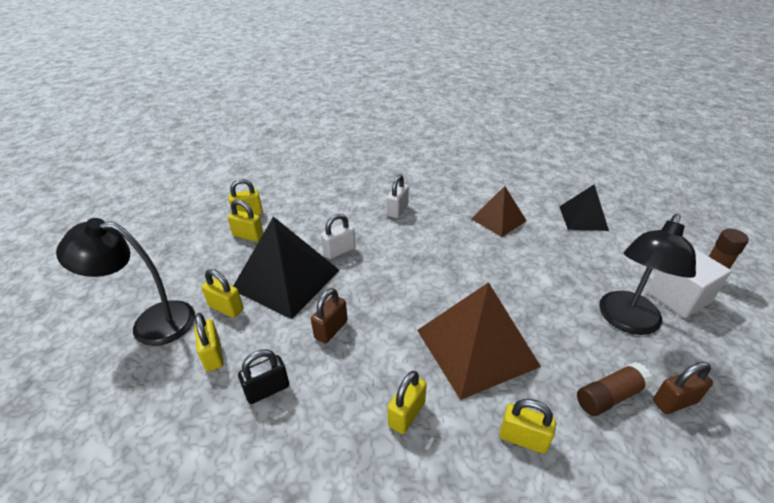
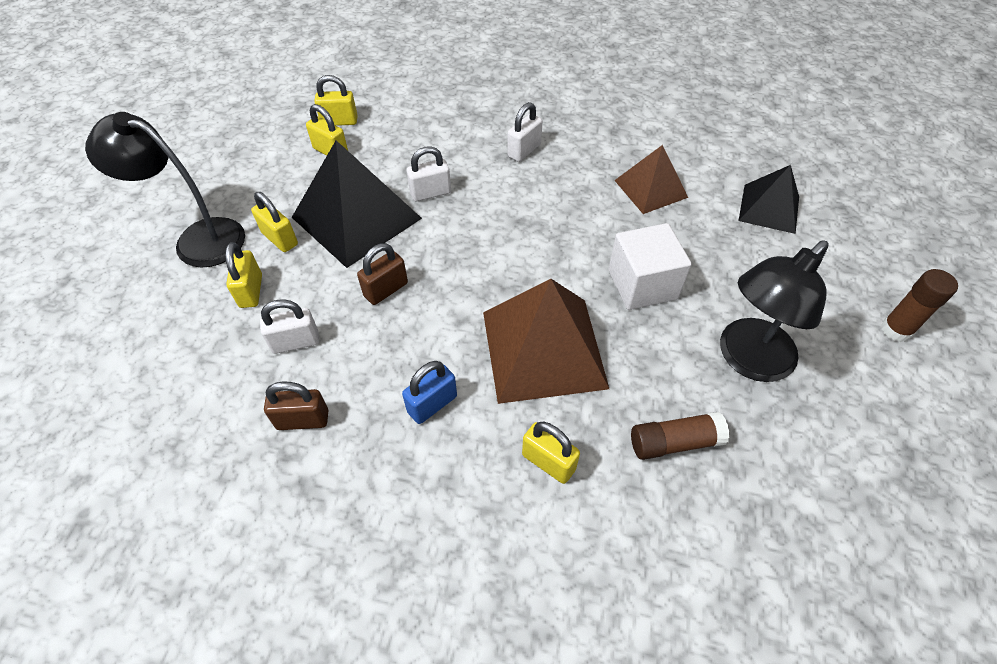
camera: 15 degrees right, 15 degrees up
black padlock [238,349,289,404] -> white padlock [260,299,319,354]
yellow padlock [388,371,427,434] -> blue padlock [402,361,457,424]
white cube [647,248,732,318] -> white cube moved to [608,223,692,310]
brown padlock [653,362,713,414] -> brown padlock moved to [264,381,328,430]

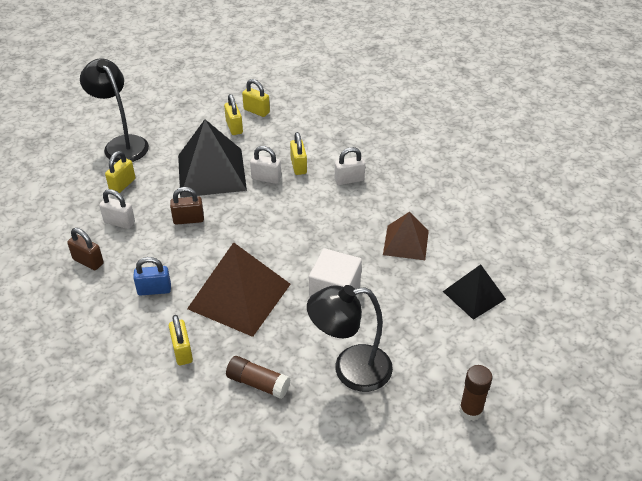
camera: 35 degrees right, 10 degrees down
yellow padlock [251,192,298,252] -> yellow padlock moved to [290,132,307,175]

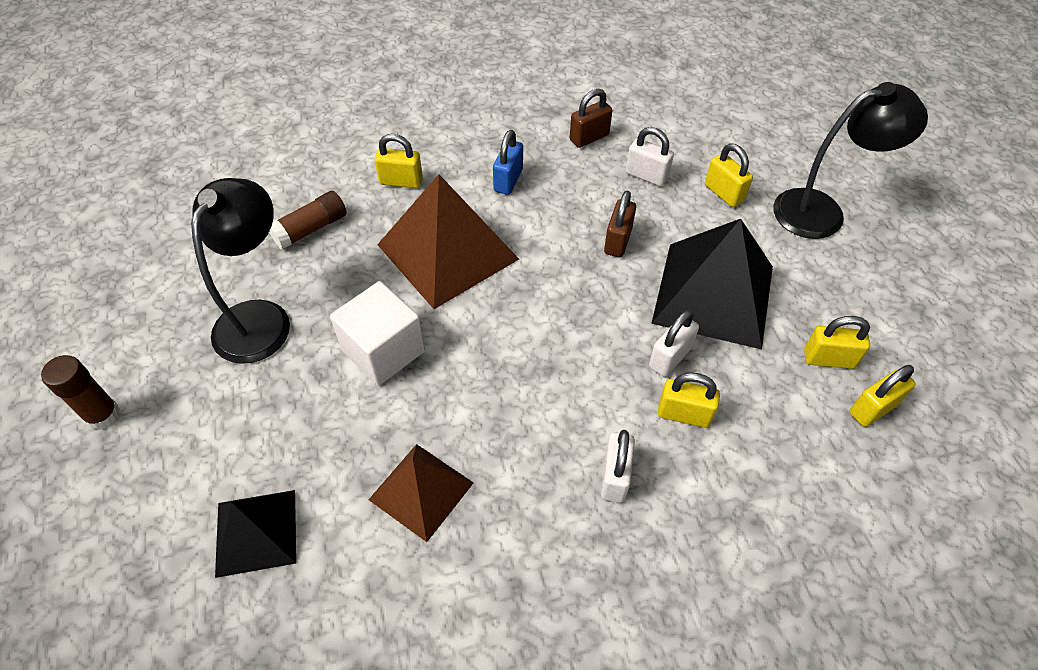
camera: 115 degrees right, 10 degrees up
white padlock [99,189,135,229] -> white padlock turned 75 degrees clockwise [626,127,674,186]

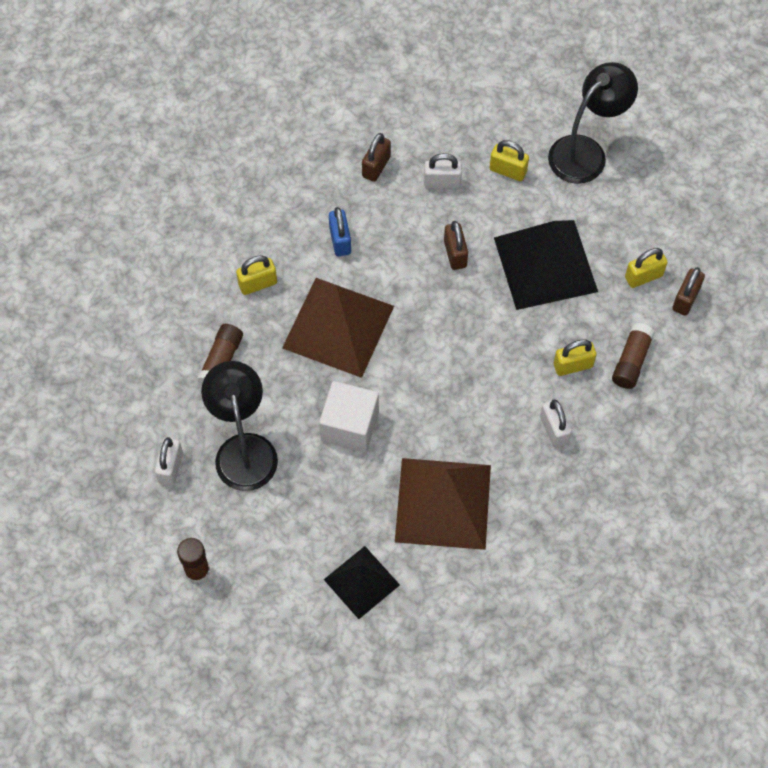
camera: 30 degrees left, 10 degrees up
brown pyramid [369,444,473,542] -> brown pyramid [395,458,491,550], size x1.69
white padlock [649,310,699,377] -> white padlock moved to [155,437,183,486]
yellow padlock [849,365,916,427] -> brown padlock [672,267,705,316]
none -> brown glue stick [612,323,655,389]

